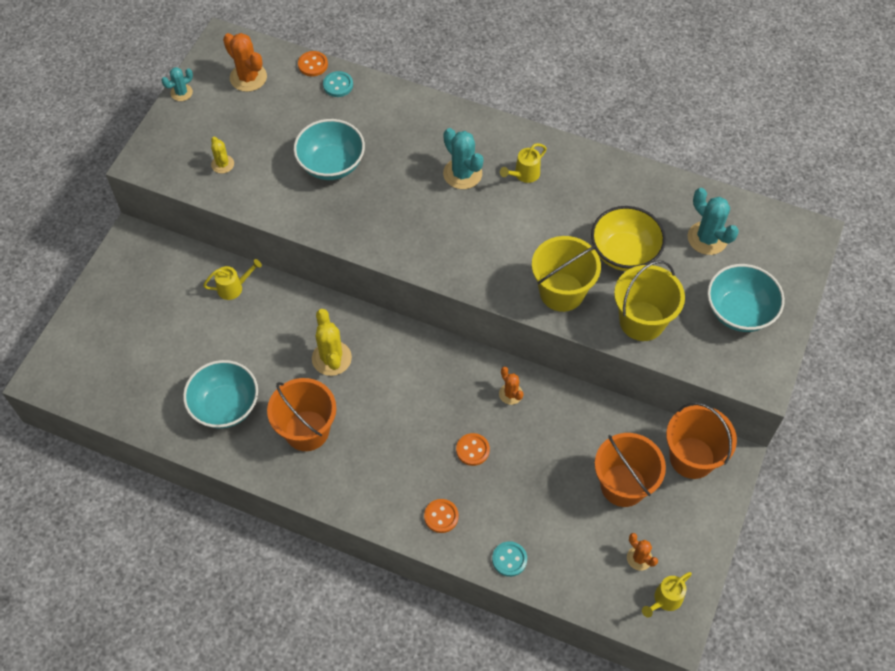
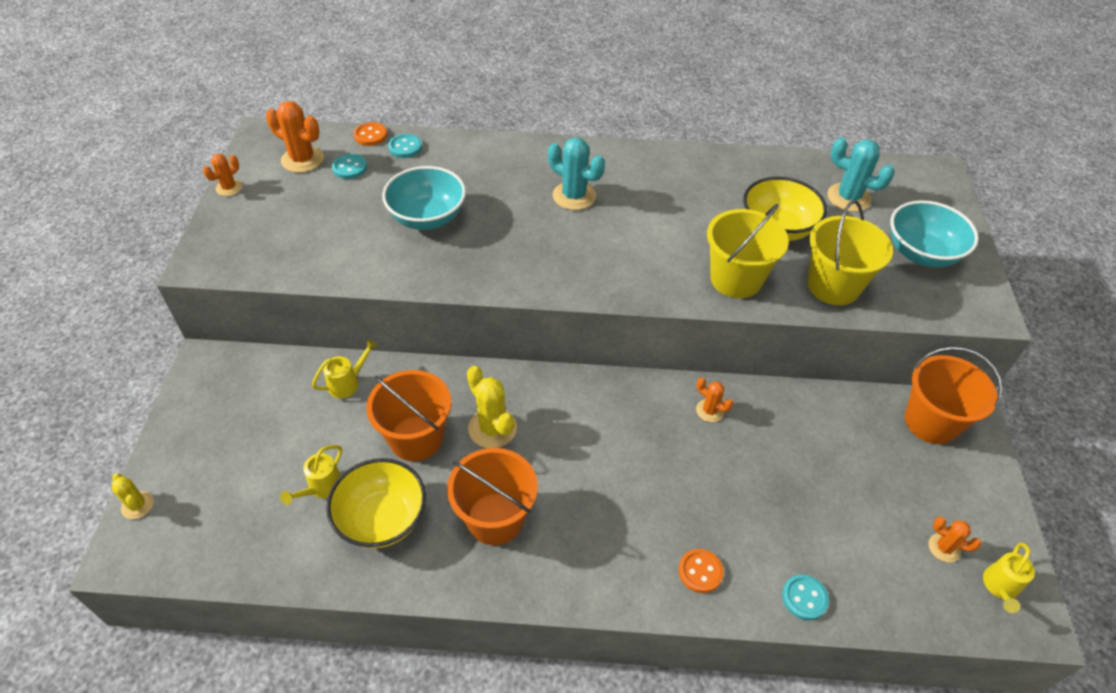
camera: 20 degrees left, 10 degrees down
turquoise cactus [161,67,193,101] -> orange cactus [203,154,242,196]
turquoise bowl [183,360,258,429] -> yellow bowl [326,458,426,549]
yellow cactus [211,137,234,173] -> yellow cactus moved to [112,473,154,519]
orange button [456,433,490,466] -> none
yellow watering can [500,143,547,183] -> yellow watering can moved to [280,445,342,505]
orange bucket [595,433,666,507] -> orange bucket moved to [366,370,451,461]
none -> turquoise button [332,154,367,179]

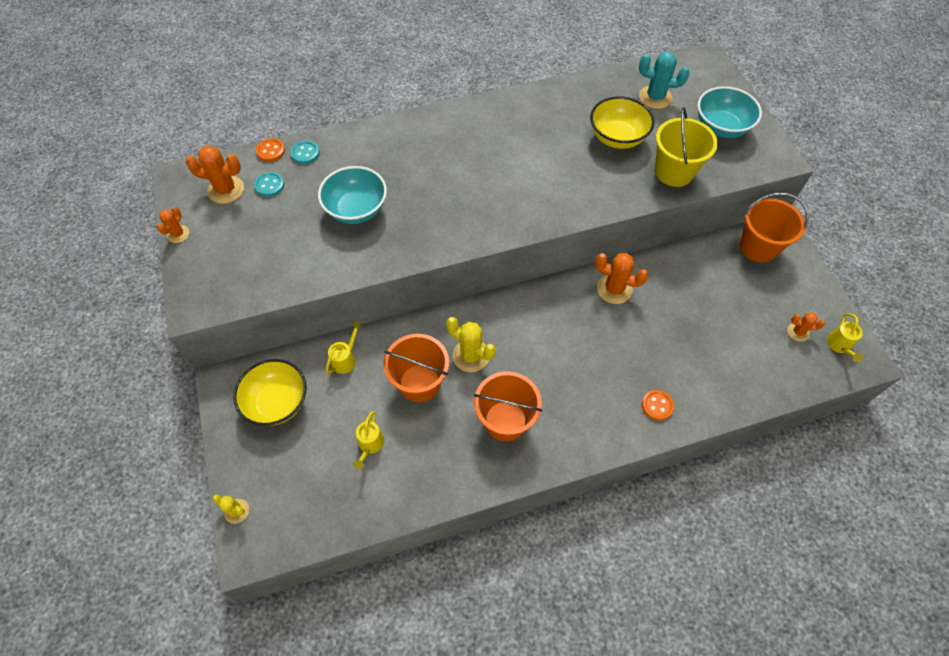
camera: 20 degrees left, 10 degrees up
yellow bowl [326,458,426,549] -> yellow bowl moved to [233,359,307,426]
turquoise cactus [548,137,605,210] -> none
orange cactus [696,377,733,422] -> orange cactus [595,253,649,304], size x1.69
yellow bucket [707,204,789,298] -> none
turquoise button [782,575,829,620] -> none

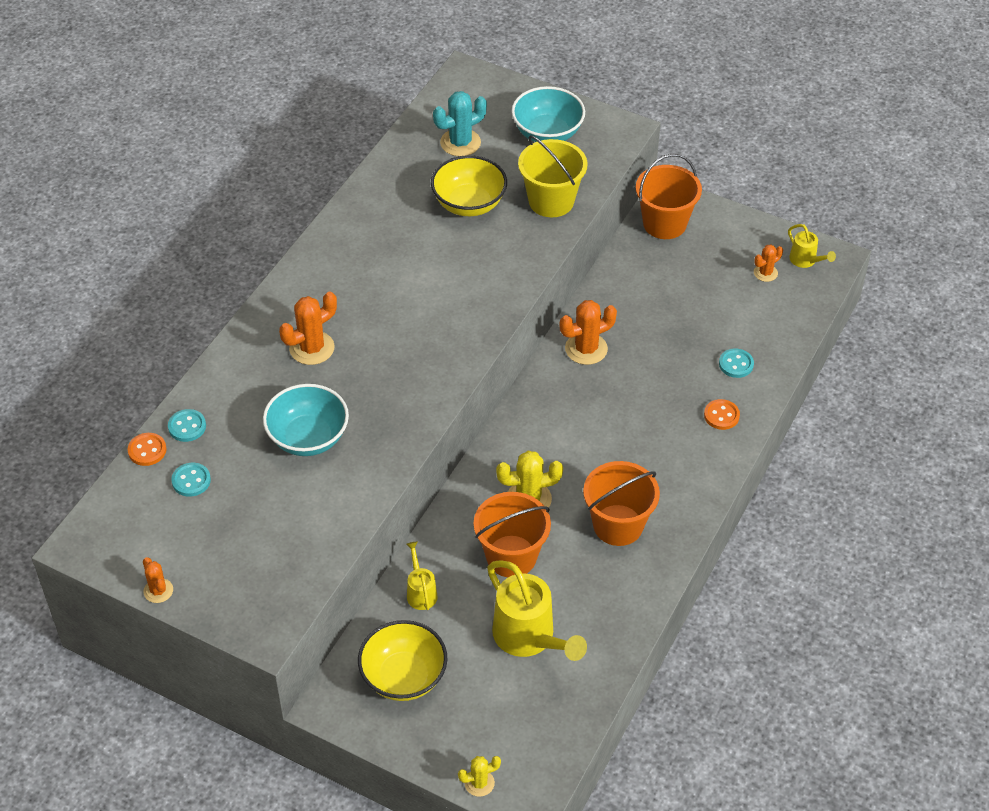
camera: 45 degrees left, 10 degrees down
orange cactus [186,145,244,204] -> orange cactus moved to [279,292,337,365]
yellow watering can [353,411,384,470] -> yellow watering can [487,560,587,661], size x1.96
none -> turquoise button [719,348,754,378]

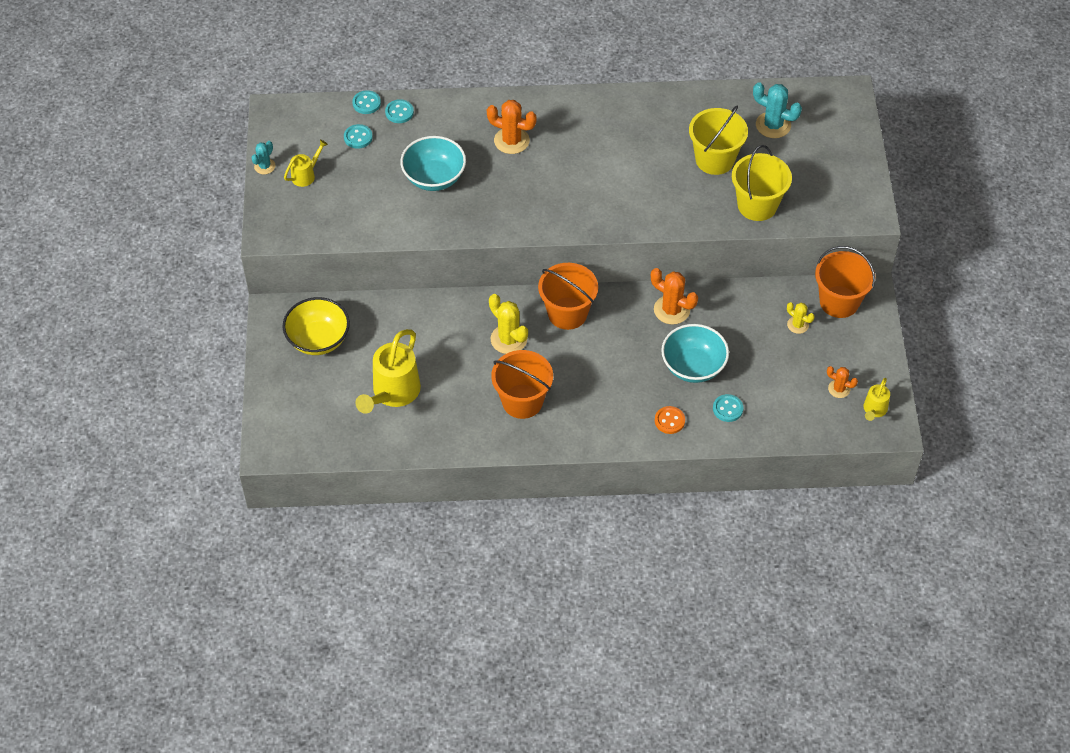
camera: 60 degrees right, 5 degrees up
orange button [128,433,167,466] -> turquoise button [352,90,381,114]
orange cactus [143,557,173,603] -> turquoise cactus [251,141,275,174]
yellow watering can [406,541,438,610] -> yellow watering can moved to [284,139,328,187]
yellow bowl [431,155,507,216] -> yellow bucket [689,106,748,175]
yellow cactus [458,756,501,797] -> yellow cactus moved to [787,302,815,334]
orange bucket [474,492,551,577] -> orange bucket moved to [538,263,598,330]
turquoise bowl [511,86,585,142] -> turquoise bowl moved to [661,324,729,383]

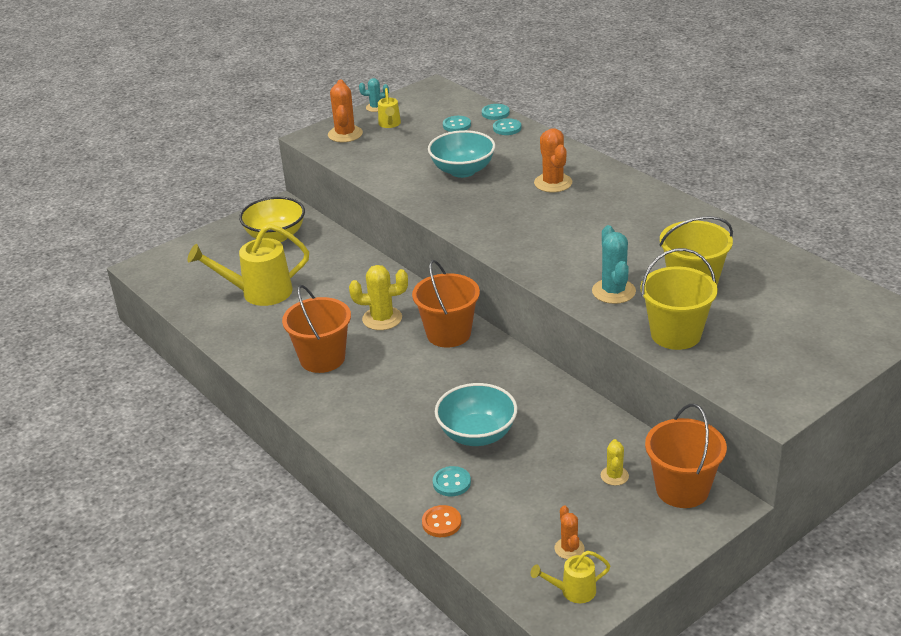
camera: 55 degrees right, 20 degrees down
yellow watering can [284,139,328,187] -> yellow watering can turned 75 degrees clockwise [378,88,401,128]
yellow cactus [489,294,528,354] -> yellow cactus turned 75 degrees clockwise [349,265,408,330]
orange cactus [651,268,698,325] -> orange cactus moved to [328,80,363,142]
orange button [655,406,685,434] -> orange button moved to [422,505,462,537]
turquoise cactus [753,82,802,138] -> turquoise cactus moved to [592,225,636,304]

